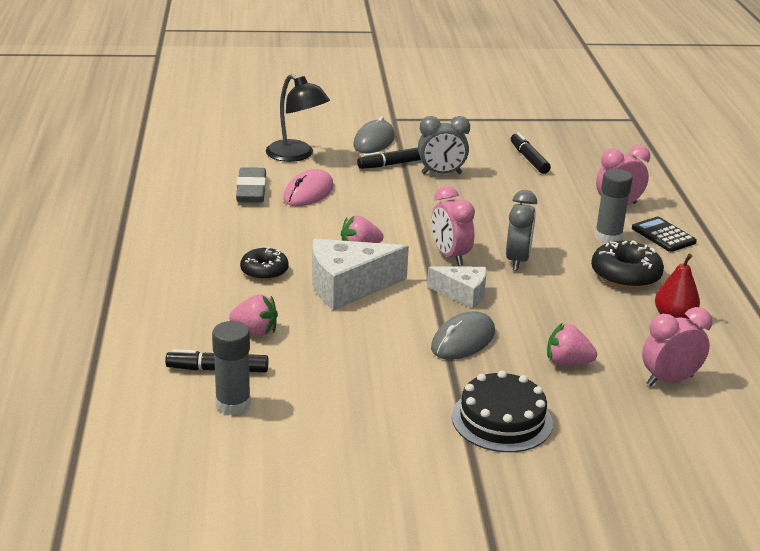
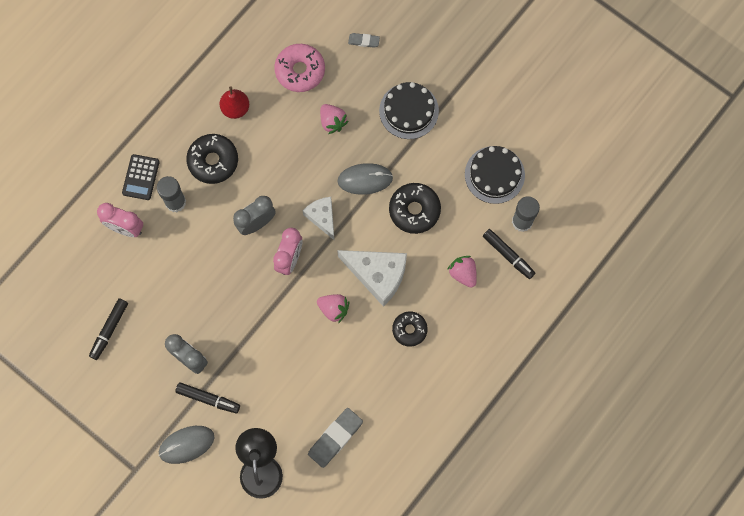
camera: 135 degrees left, 45 degrees up
pink mouse [283,169,334,206] -> none
pink clock [642,307,712,386] -> pink donut [274,44,325,92]
none -> grey eraser [348,33,380,48]
none -> black donut [389,183,441,234]
none -> black cake [465,146,525,204]

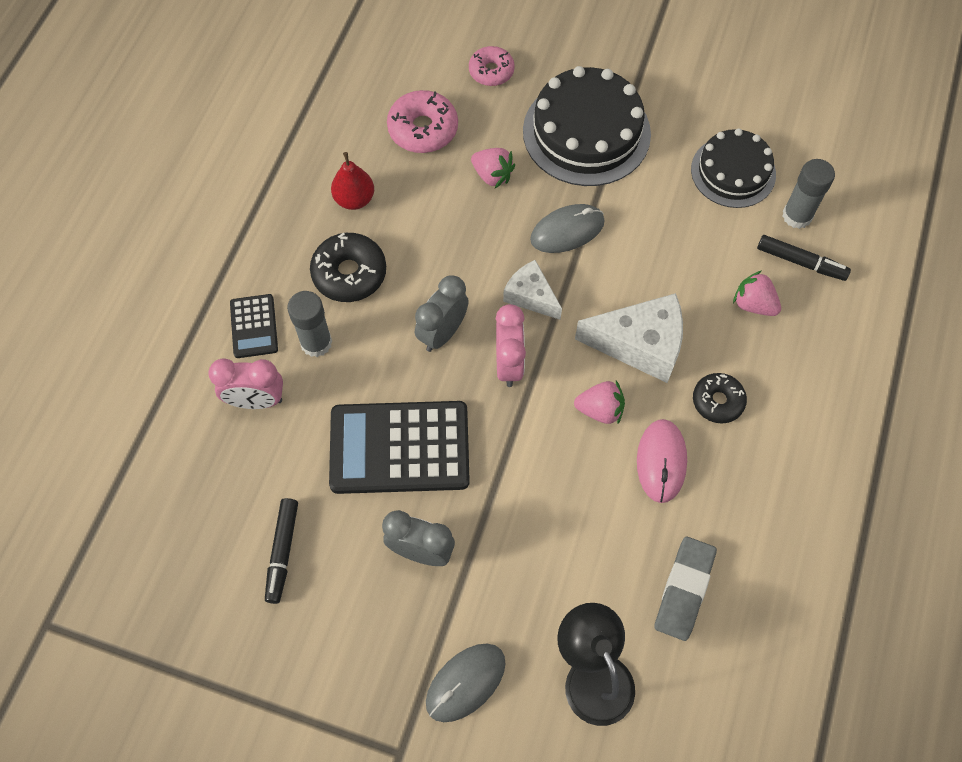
camera: 20 degrees left, 10 degrees down
black marker [175,382,240,413] -> none
grey eraser [348,33,380,48] -> pink donut [469,46,515,86]
black cake [379,82,439,139] -> black cake [523,66,651,186], size x1.54
black donut [389,183,441,234] -> none
none -> black calculator [329,401,470,494]
none -> pink mouse [637,419,687,503]

